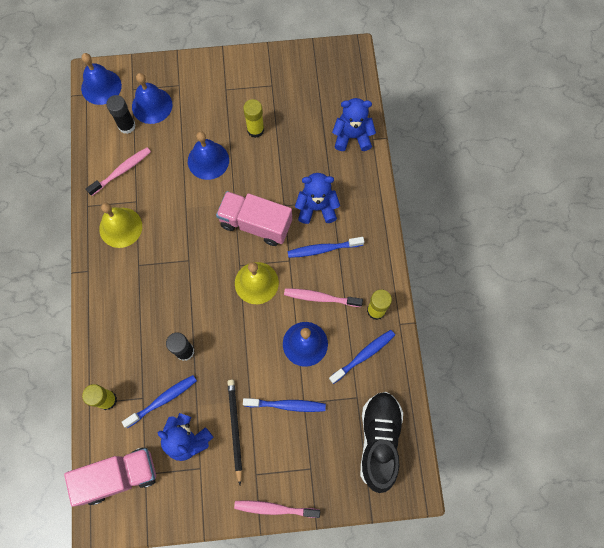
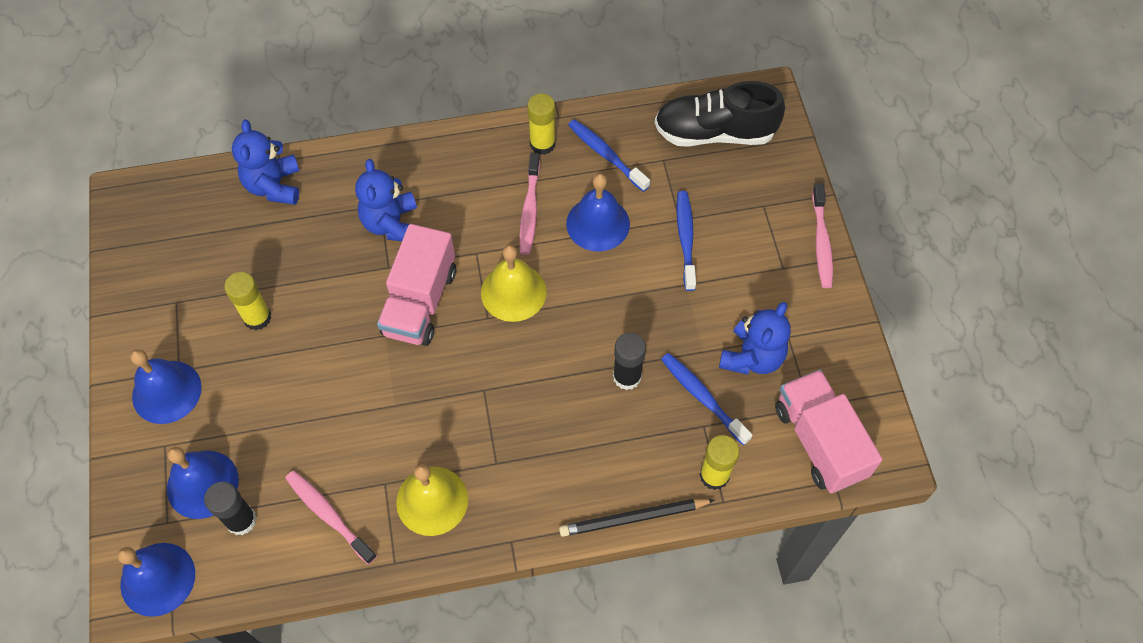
camera: 95 degrees left, 10 degrees down
blue bell [188,131,229,180] -> blue bell moved to [130,349,202,424]
black pencil [227,380,242,485] -> black pencil moved to [559,499,715,537]
blue toothbrush [288,237,364,258] -> none

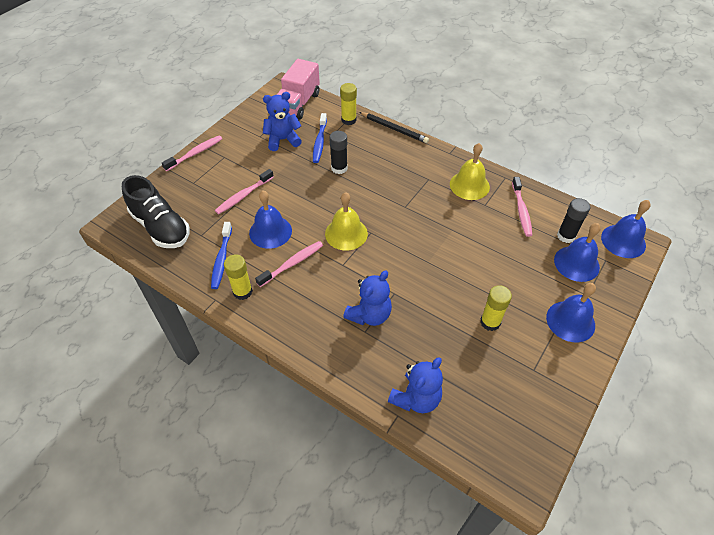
camera: 135 degrees left, 10 degrees down
pink truck [377,224,456,346] -> none
blue toothbrush [677,191,696,291] -> pink toothbrush [215,169,274,214]

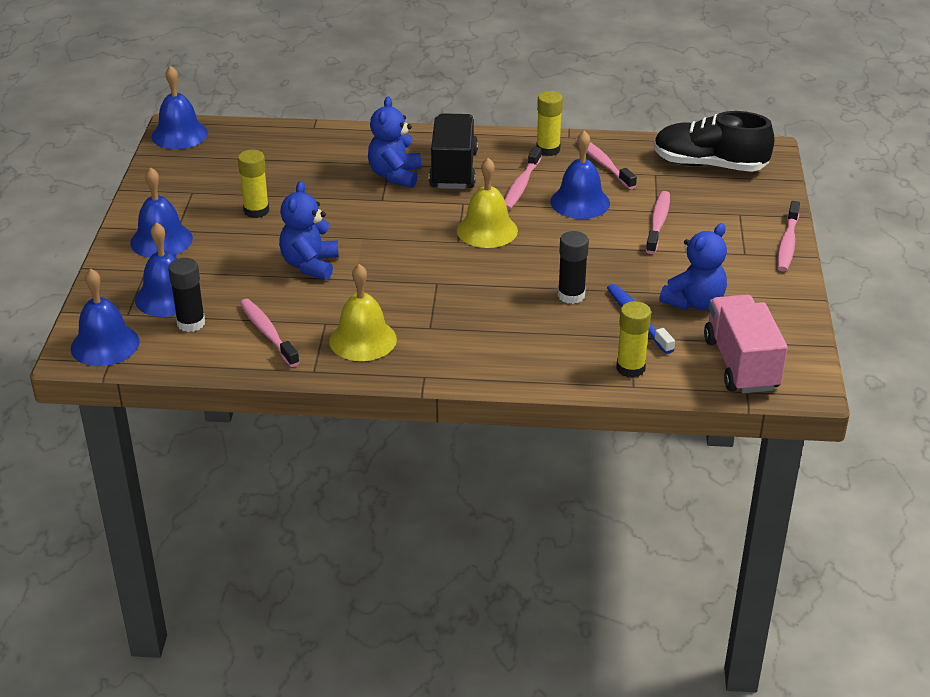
camera: 150 degrees right, 15 degrees down
blue toothbrush [211,222,232,289] -> pink toothbrush [575,139,637,189]
black pencil [359,112,429,143] -> none
blue teddy bear [388,357,443,413] -> blue teddy bear moved to [279,181,339,280]
none -> blue bell [152,65,208,149]
none -> black truck [429,113,478,189]

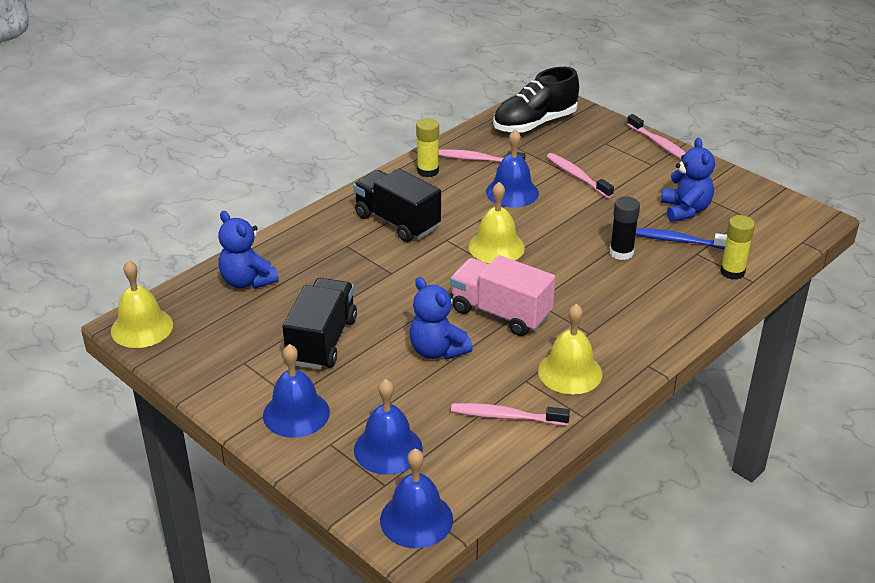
camera: 50 degrees left, 0 degrees up
blue bell [152,65,208,149] -> yellow bell [111,260,173,348]
black glue stick [168,258,205,332] -> none
yellow glue stick [238,150,269,218] -> black truck [283,278,357,370]
blue teddy bear [368,96,421,188] -> blue teddy bear moved to [218,211,279,289]
pink toothbrush [505,147,542,210] -> none
pink truck [704,295,788,394] -> pink truck moved to [450,255,555,336]

